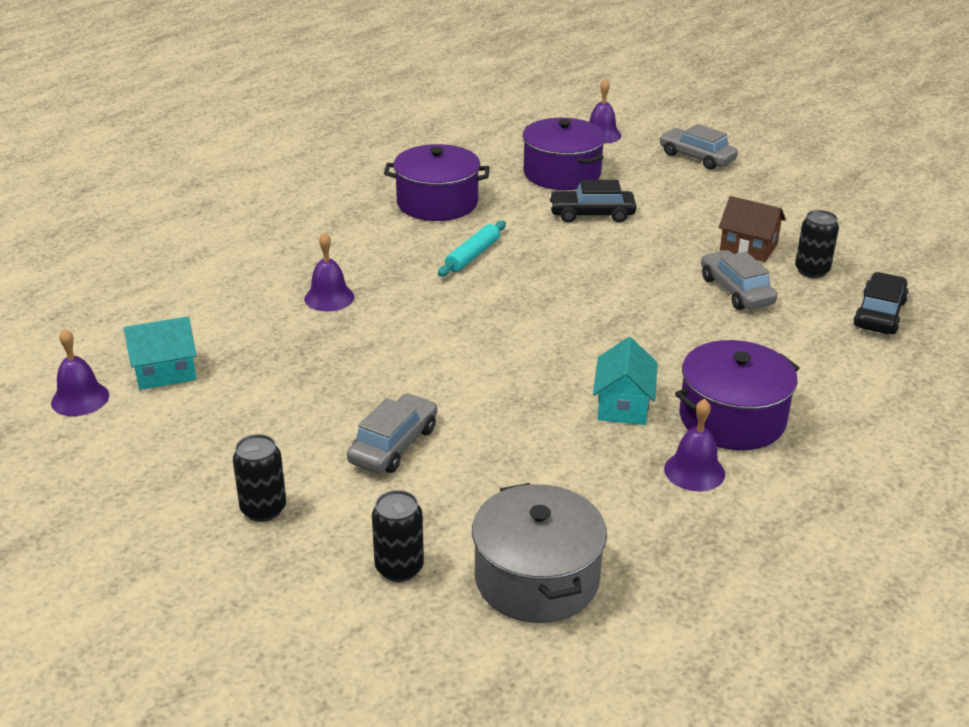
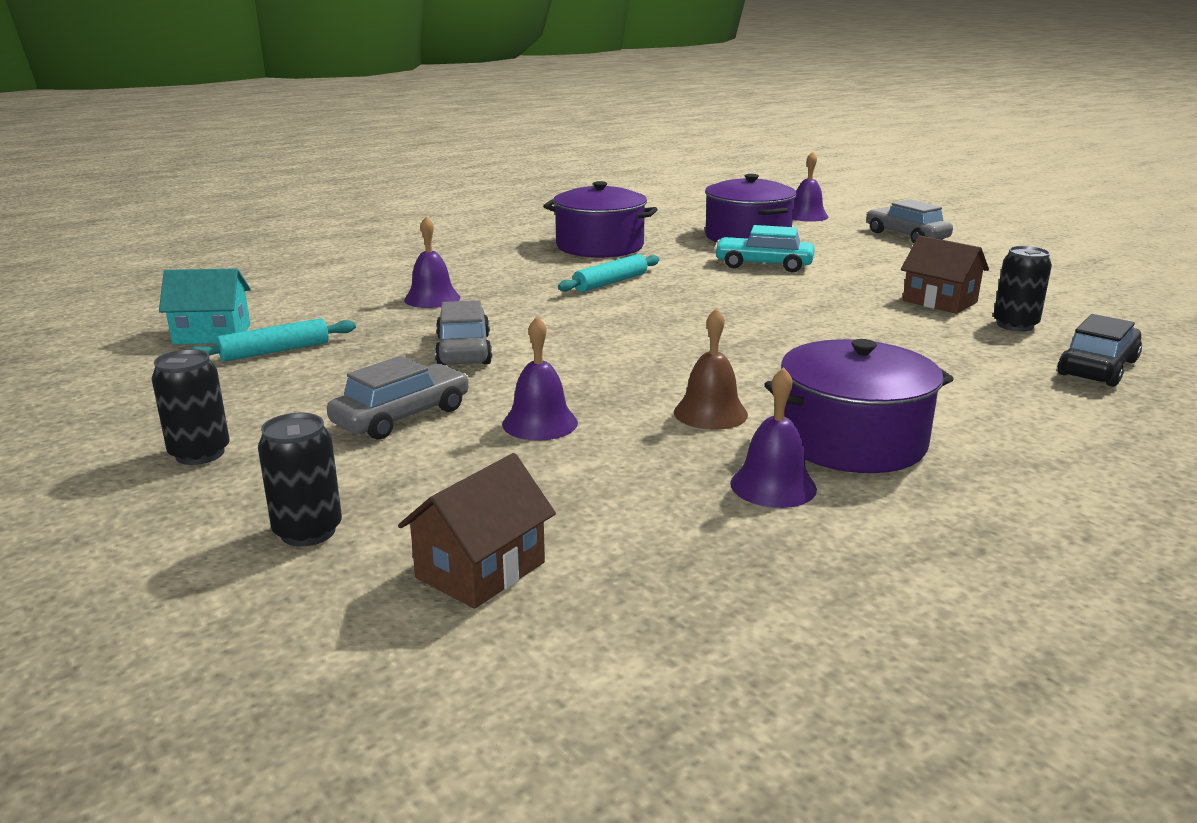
camera: 15 degrees right, 10 degrees down
purple bell [51,329,109,416] -> purple bell moved to [502,316,578,440]
grey pot [472,483,607,623] -> brown house [398,453,556,609]
black car [549,180,636,222] -> turquoise car [714,225,814,272]
turquoise house [593,337,658,425] -> brown bell [674,308,748,430]
grey car [701,250,777,310] -> grey car moved to [435,300,492,365]
none -> turquoise rolling pin [190,318,356,362]

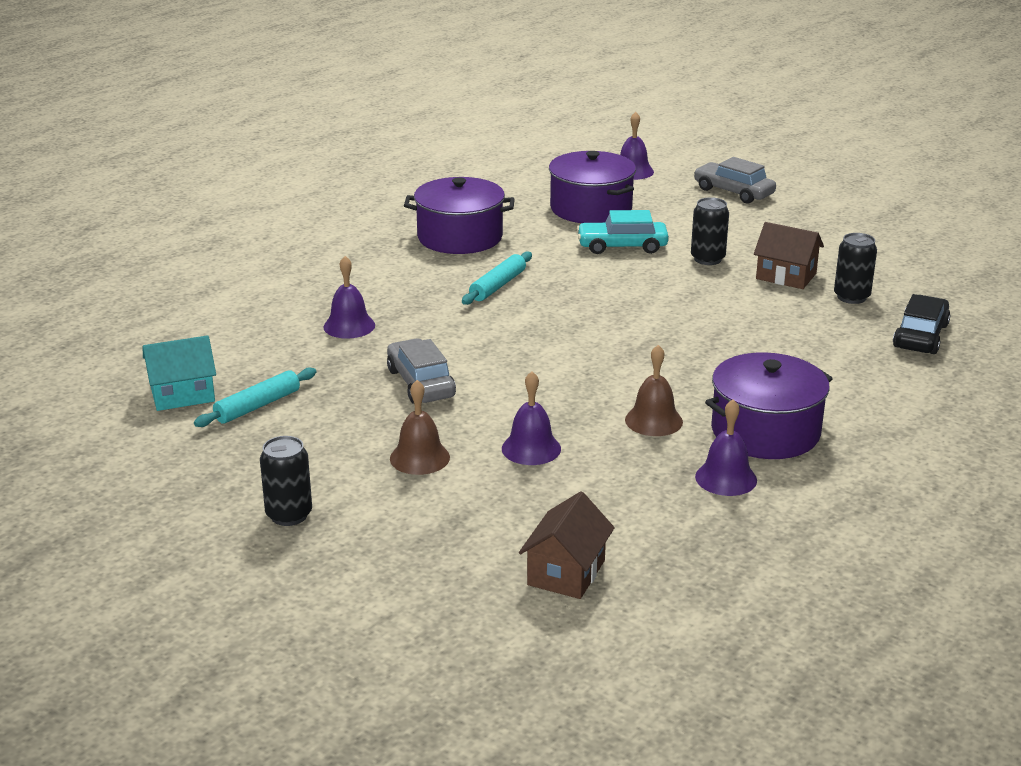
camera: 15 degrees left, 5 degrees up
black can [258,413,342,547] -> black can moved to [691,197,729,265]
grey car [327,356,469,440] -> brown bell [390,380,450,475]

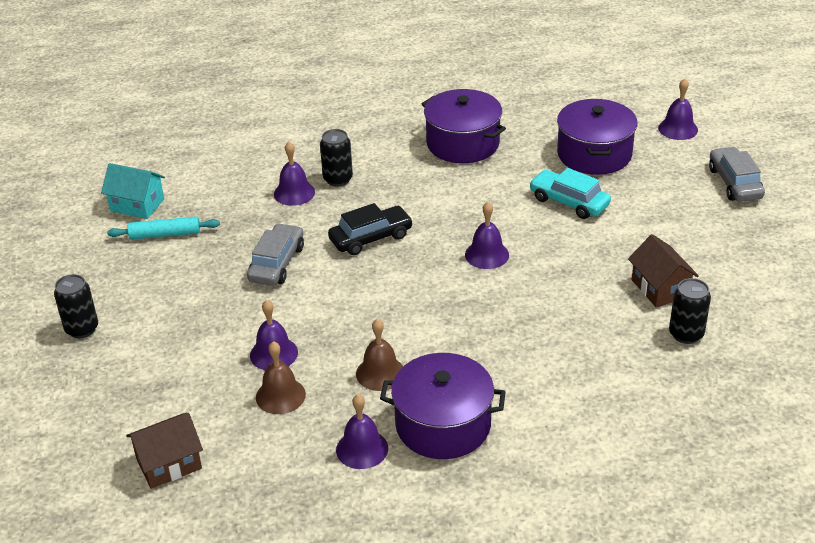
camera: 40 degrees right, 10 degrees up
brown bell [390,380,450,475] -> brown bell moved to [256,341,306,414]
turquoise rolling pin [462,252,532,305] -> none
black can [691,197,729,265] -> black can moved to [320,129,353,187]
black car [893,294,951,354] -> black car moved to [328,203,413,255]
none -> purple bell [465,202,509,269]

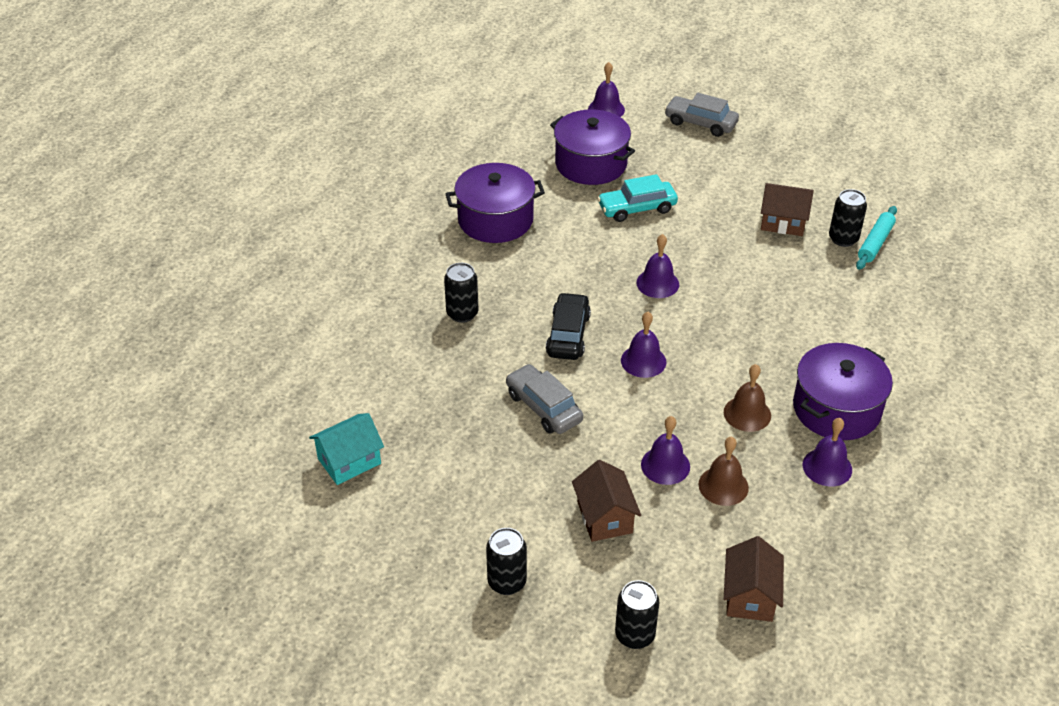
camera: 55 degrees left, 5 degrees up
turquoise rolling pin [107,216,220,240] -> turquoise rolling pin moved to [856,206,897,270]
purple bell [274,142,315,206] -> purple bell moved to [621,312,666,378]
none -> brown house [572,460,641,542]
none -> black can [615,580,660,649]

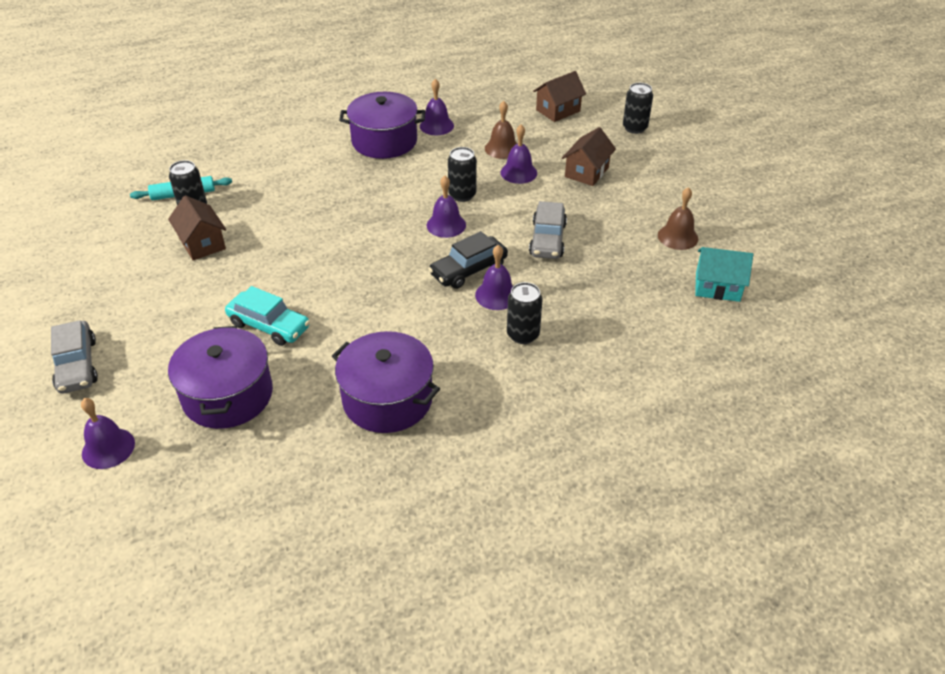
camera: 135 degrees left, 0 degrees up
black can [486,528,527,595] -> black can moved to [448,147,477,202]
purple bell [636,234,679,298] -> purple bell moved to [475,245,513,310]
brown bell [724,364,771,432] -> brown bell moved to [658,187,698,250]

